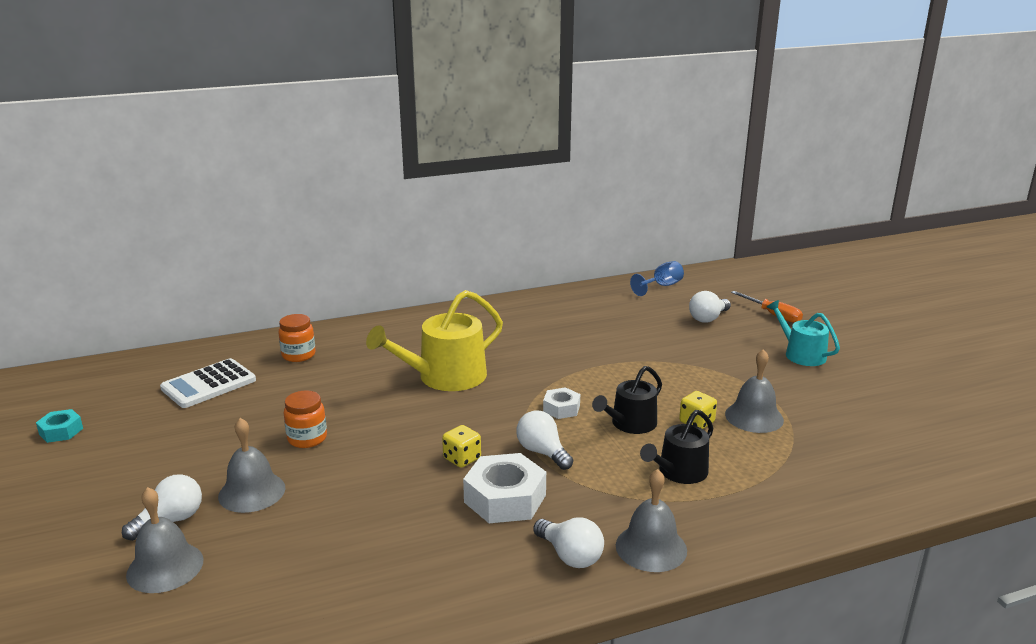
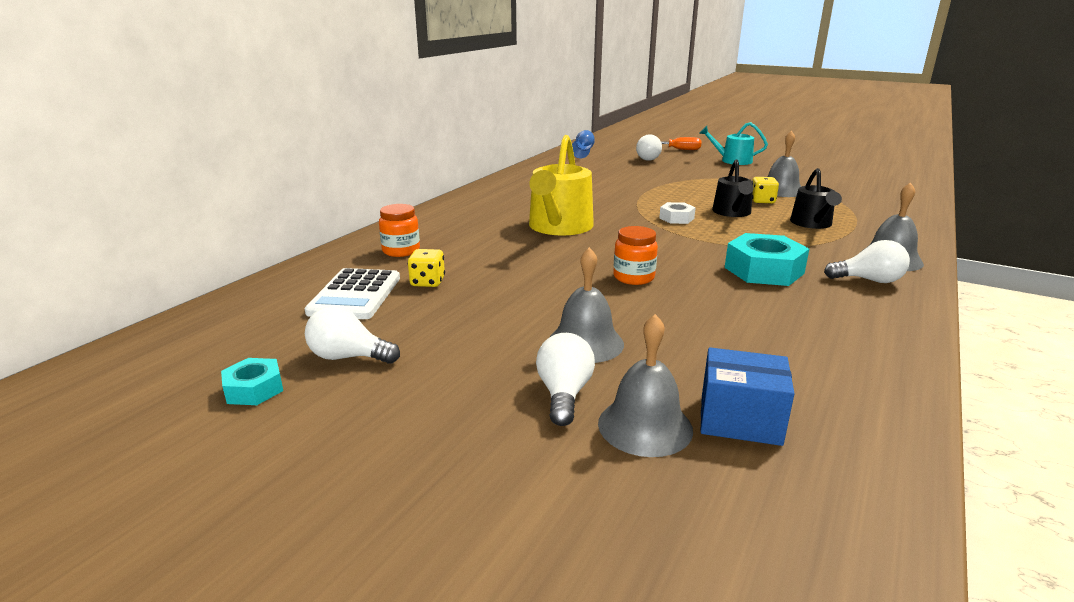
camera: 40 degrees left, 0 degrees up
orange jar [284,391,327,448] -> orange jar moved to [614,226,658,285]
yellow dice [442,425,481,468] -> yellow dice moved to [408,249,445,287]
white nut [463,453,546,523] -> turquoise nut [725,233,809,286]
white light bulb [516,410,573,470] -> white light bulb moved to [305,306,400,364]
none -> blue box [700,347,795,446]

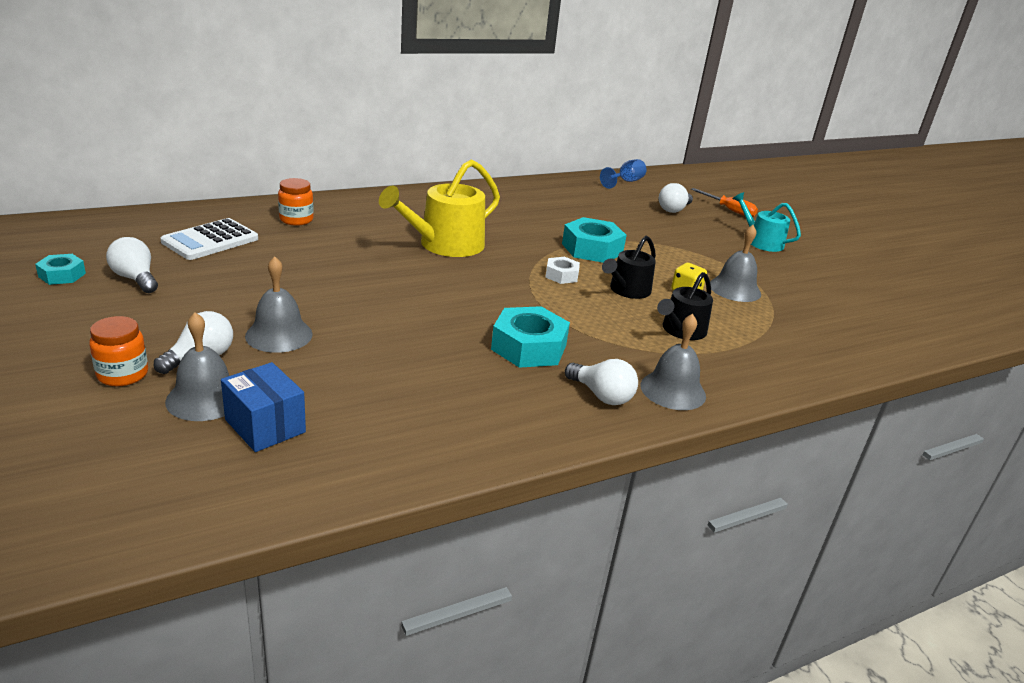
camera: 30 degrees right, 5 degrees up
yellow dice [408,249,445,287] -> none
orange jar [614,226,658,285] -> orange jar moved to [89,316,148,386]
none -> turquoise nut [562,217,627,263]

